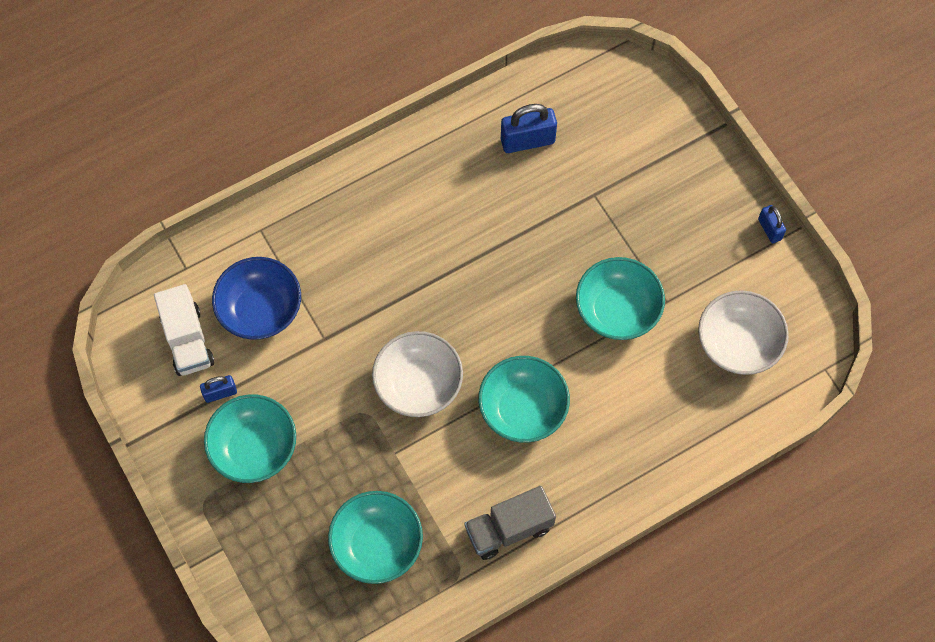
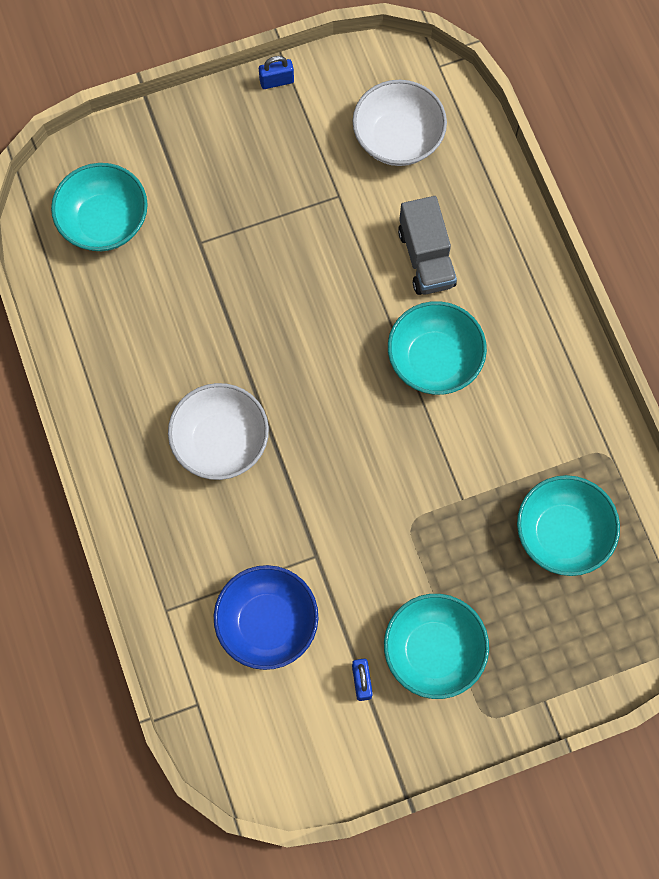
camera: 80 degrees left, 5 degrees up
white truck [154,284,214,376] -> none
white bowl [372,331,463,417] -> white bowl moved to [168,383,269,480]
grey truck [464,486,556,560] -> grey truck moved to [398,196,457,295]
blue padlock [501,104,557,153] -> none
turquoise bowl [576,257,665,340] -> turquoise bowl moved to [51,163,148,251]

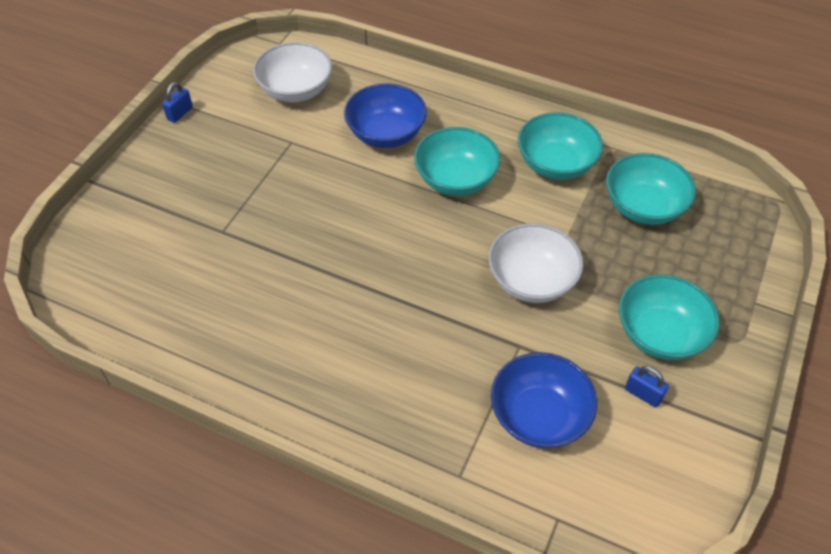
camera: 45 degrees left, 20 degrees down
turquoise bowl [51,163,148,251] -> turquoise bowl moved to [518,112,603,180]
white bowl [168,383,269,480] -> white bowl moved to [488,223,584,303]
grey truck [398,196,457,295] -> blue bowl [344,84,427,148]

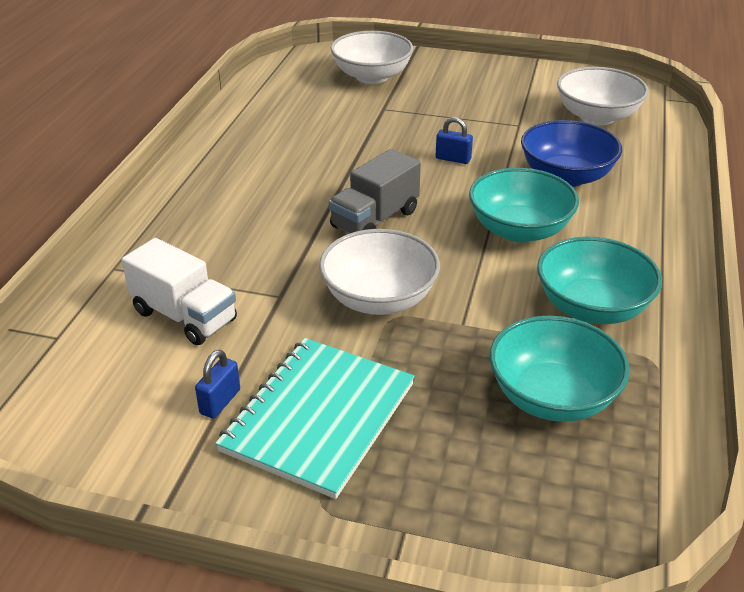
camera: 80 degrees right, 15 degrees down
blue padlock [162,82,193,123] -> blue padlock moved to [436,117,473,164]
blue bowl [491,352,597,448] -> white truck [122,238,237,345]
turquoise bowl [619,274,719,360] -> turquoise notebook [215,338,415,499]
none -> grey truck [329,149,421,234]
none -> white bowl [331,31,413,84]

